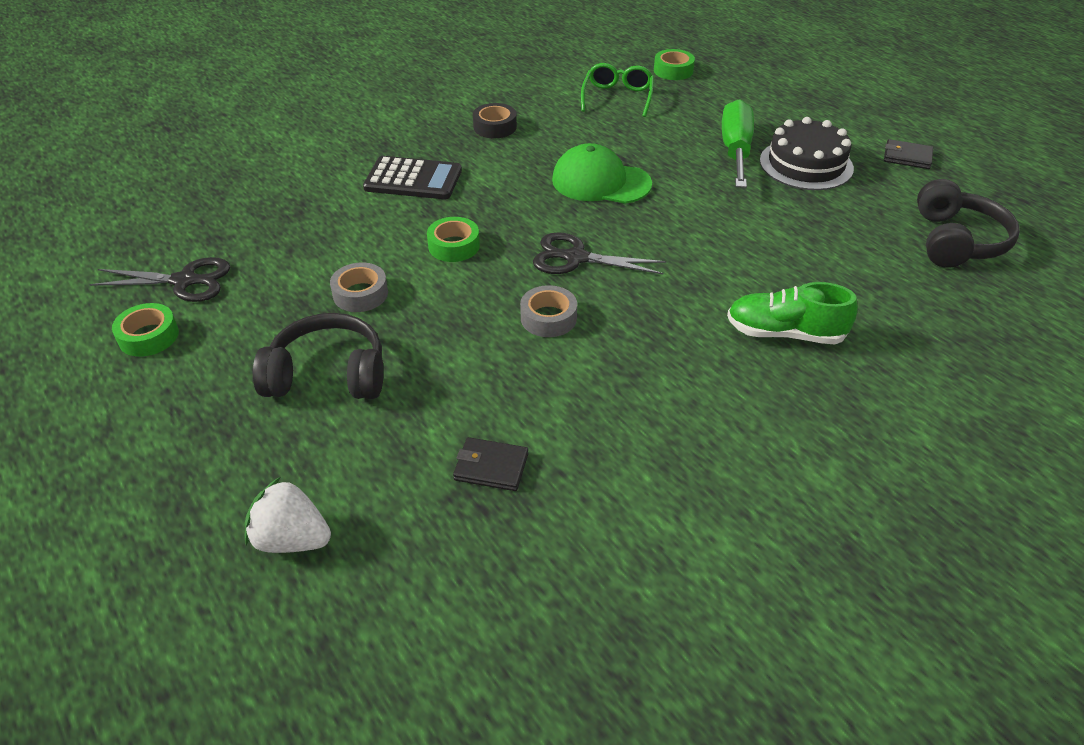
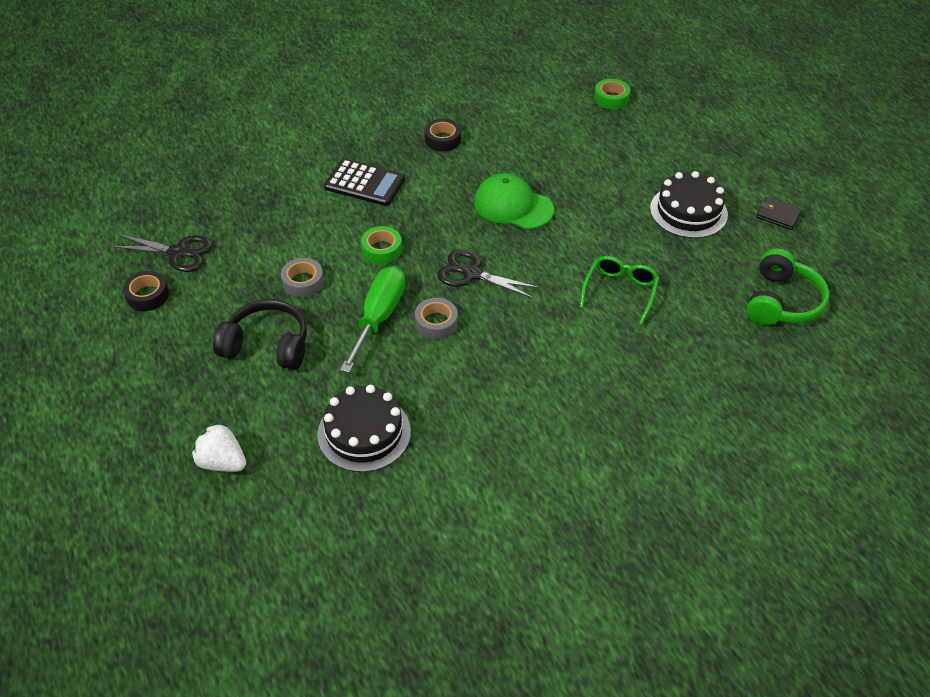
camera: 10 degrees right, 5 degrees up
green tape [112,303,179,357] -> black tape [123,271,169,311]
black wallet [453,437,528,491] -> black cake [317,385,411,472]
green glasses [581,63,654,117] -> green glasses moved to [580,256,659,324]
green screwdriver [722,99,754,188] -> green screwdriver moved to [340,266,405,373]
green shoe [727,282,858,344] -> none
black headphones [917,179,1020,268] -> green headphones [747,249,829,325]

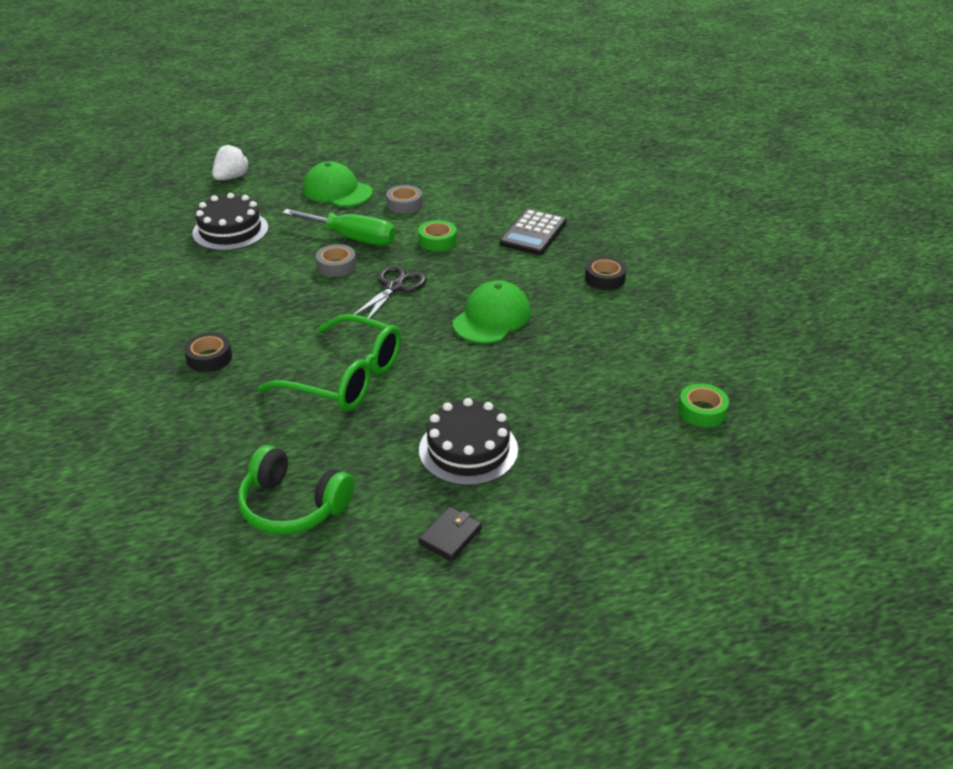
camera: 95 degrees right, 10 degrees down
black scissors [111,234,212,272] -> none
black tape [123,271,169,311] -> black tape moved to [184,333,232,372]
black headphones [213,299,307,370] -> green cap [303,161,373,207]
green glasses [580,256,659,324] -> green glasses [258,314,401,411], size x1.63

